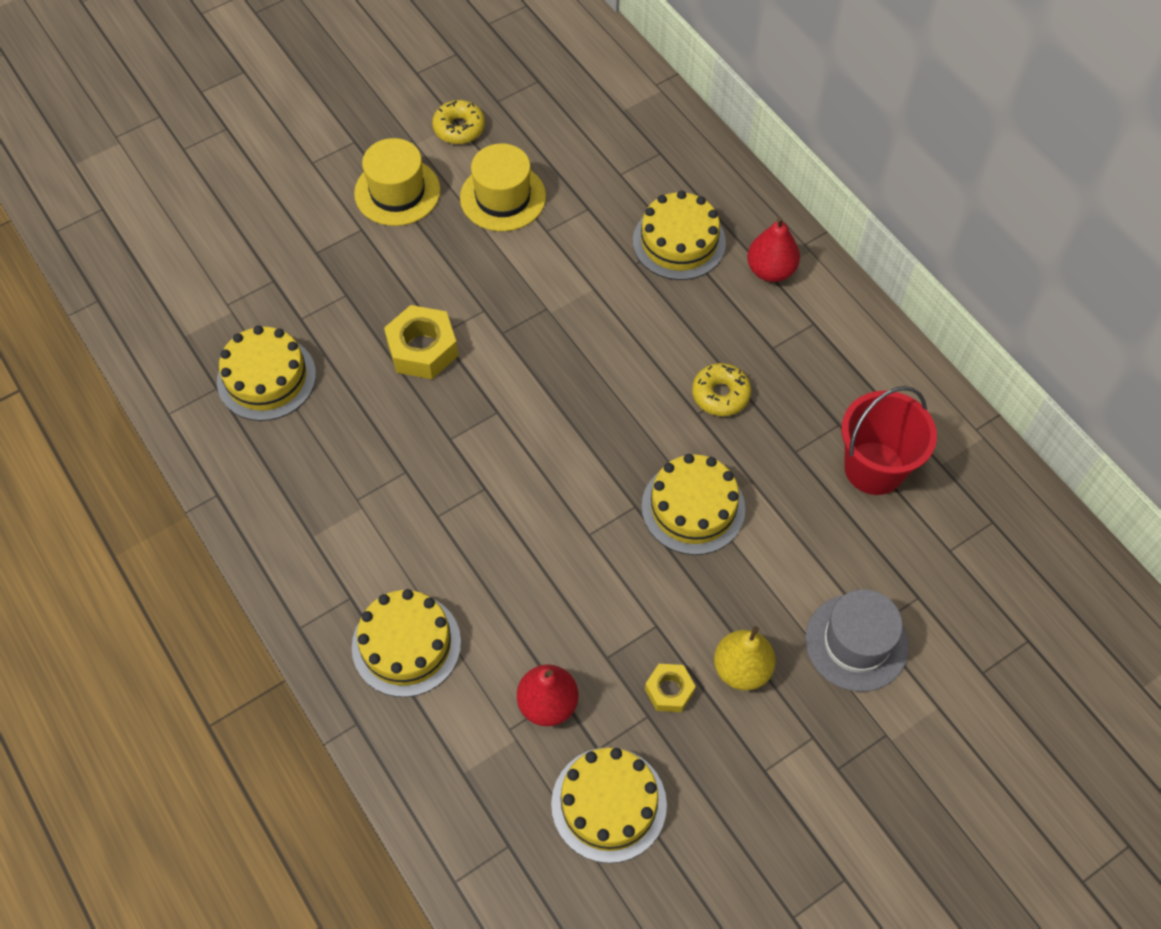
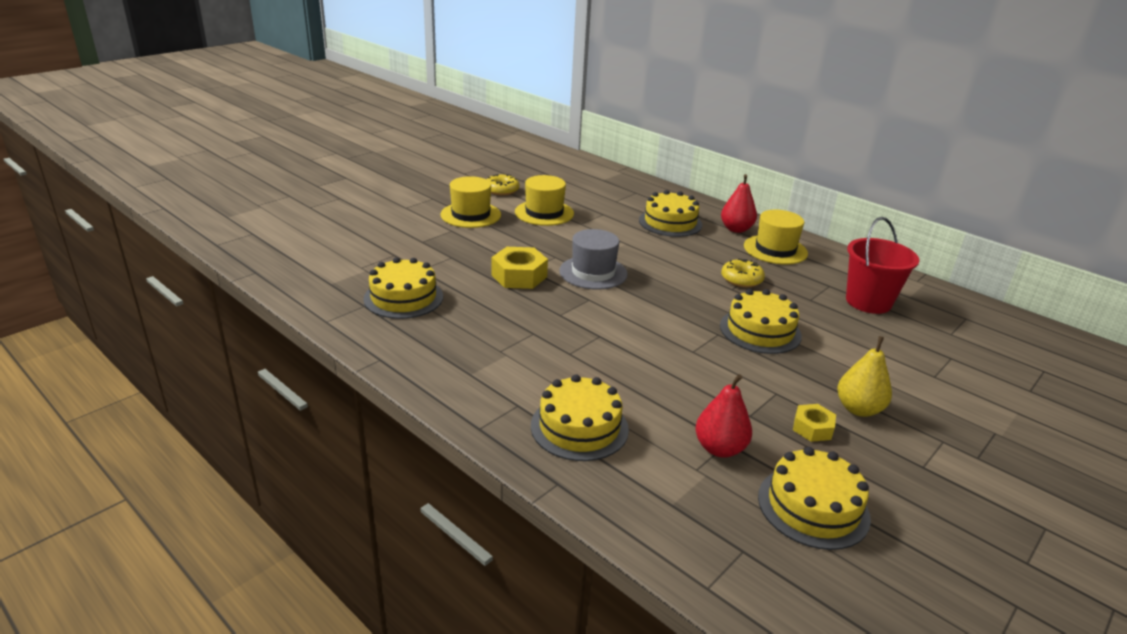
camera: 15 degrees left, 30 degrees down
grey hat [805,589,909,692] -> grey hat moved to [559,229,628,290]
none -> yellow hat [744,210,808,265]

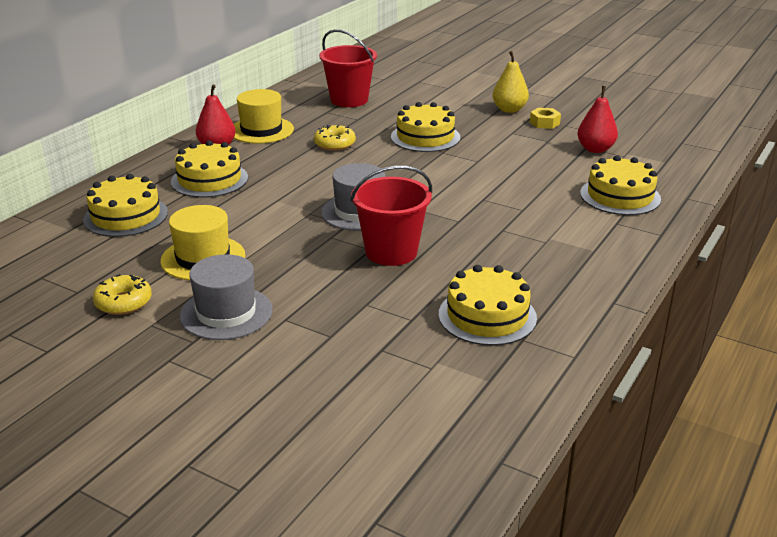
camera: 100 degrees left, 0 degrees up
yellow hat [441,176,501,228] -> grey hat [180,254,273,340]
yellow nut [492,247,548,289] -> red bucket [350,166,432,266]
yellow cake [758,447,871,550] -> yellow cake moved to [83,174,168,237]

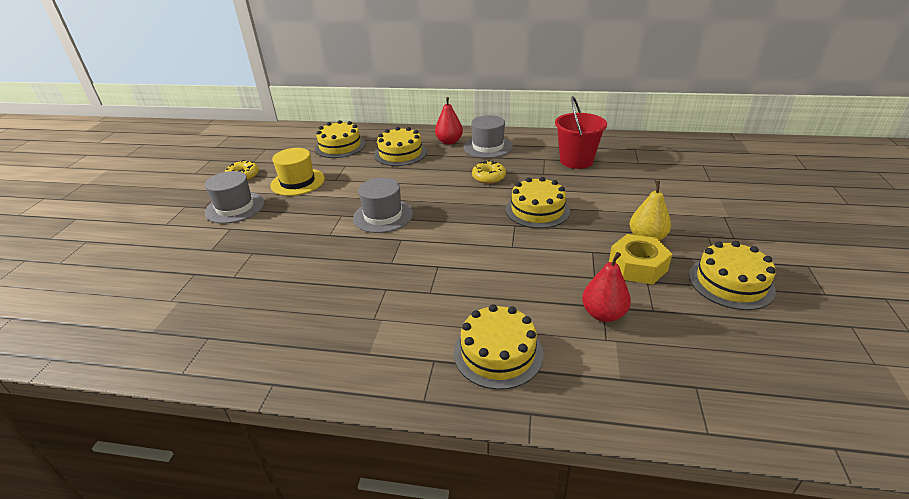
camera: 70 degrees right, 5 degrees up
yellow hat [234,89,294,144] -> grey hat [464,115,513,158]
red bucket [350,166,432,266] -> none
yellow cake [439,265,537,346] -> yellow cake moved to [689,241,776,310]
yellow nut [530,108,561,129] -> yellow nut [609,234,672,284], size x1.69

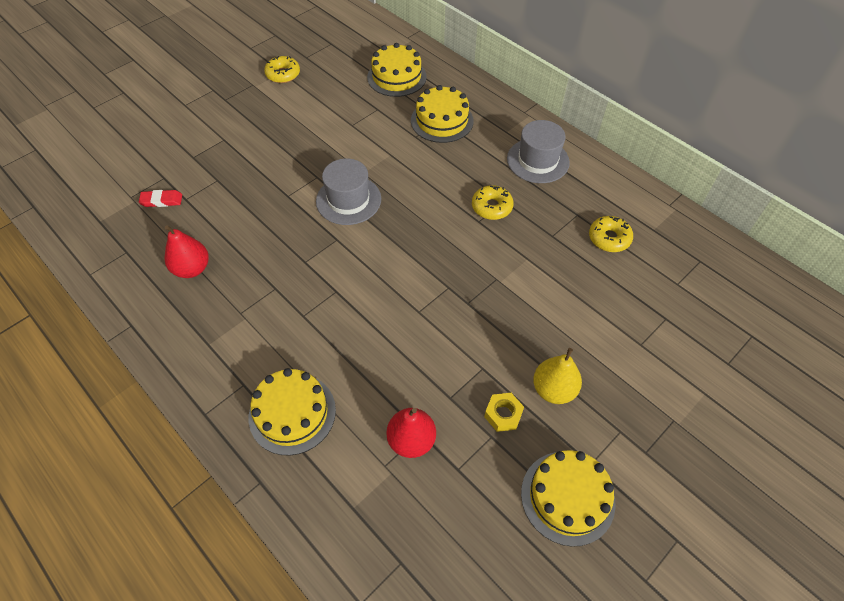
camera: 35 degrees right, 20 degrees up
grey hat [205,171,265,224] -> none
yellow hat [270,148,325,196] -> none
red pear [435,97,463,145] -> red pear moved to [164,225,209,278]
yellow cake [506,177,570,228] -> none
red bucket [555,96,607,169] -> yellow donut [589,216,633,252]
yellow nut [609,234,672,284] -> yellow nut [484,393,524,432], size x0.59
none -> red eraser [139,190,182,207]

